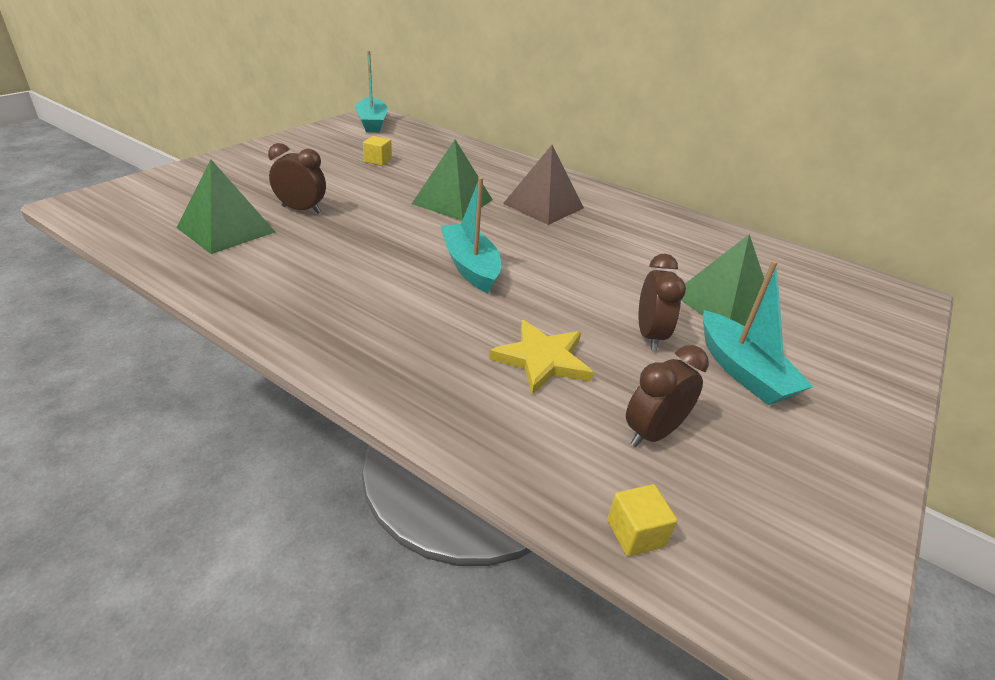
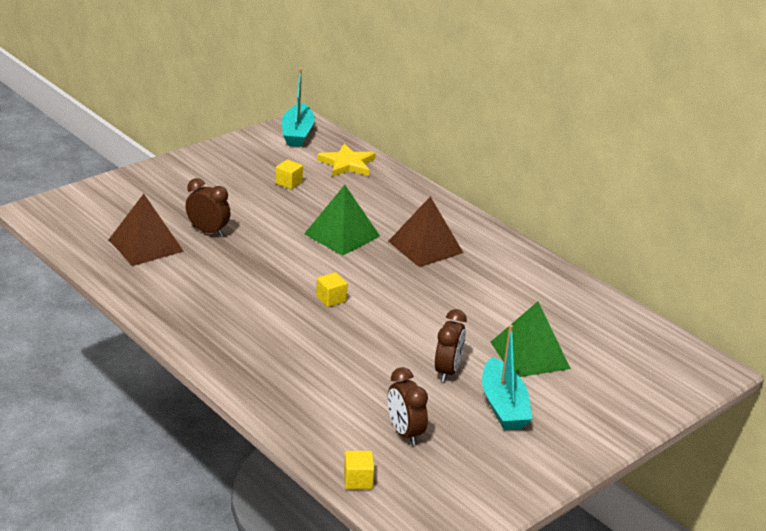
camera: 15 degrees right, 5 degrees down
green pyramid [176,159,275,254] -> brown pyramid [109,194,183,266]
turquoise boat [440,177,501,293] -> yellow cube [316,272,348,307]
yellow star [489,320,593,395] -> yellow star moved to [317,143,376,177]
brown clock [626,345,709,447] -> brown clock turned 90 degrees counterclockwise [388,367,428,446]

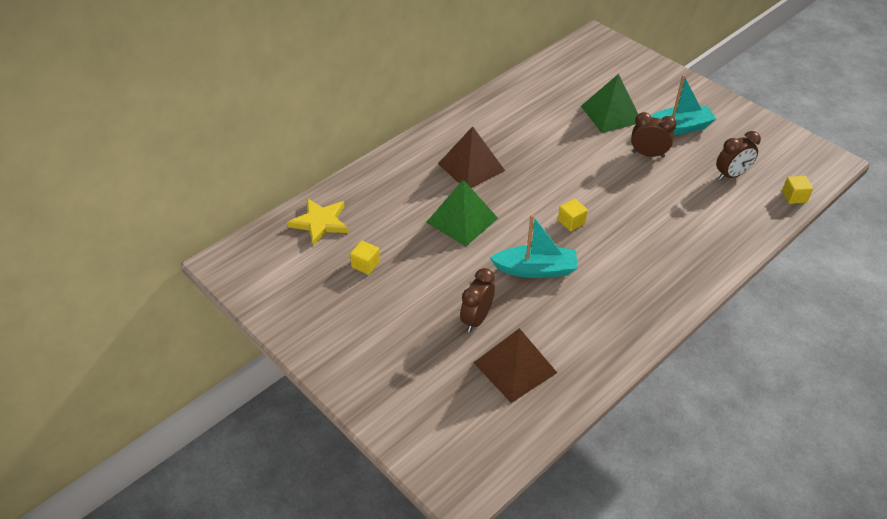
camera: 90 degrees left, 15 degrees up
turquoise boat [282,68,315,147] -> turquoise boat moved to [490,214,578,278]

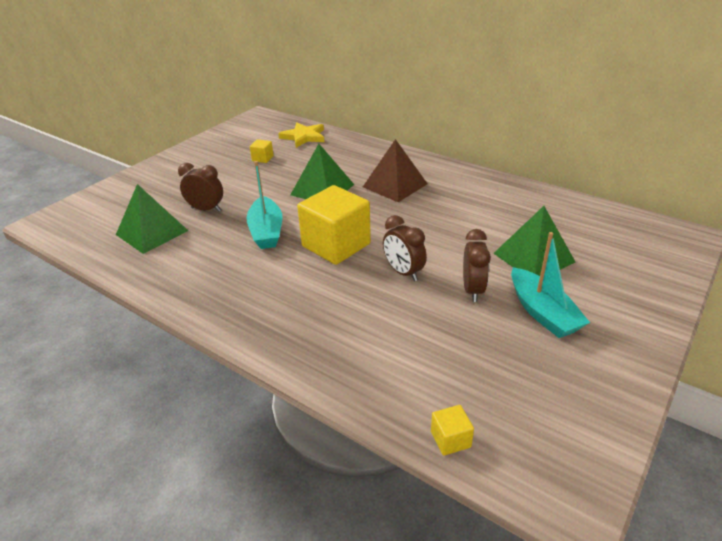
camera: 80 degrees right, 10 degrees down
brown pyramid [473,328,557,403] -> green pyramid [116,184,188,254]
yellow cube [558,199,588,231] -> yellow cube [297,185,371,265], size x2.38
brown clock [716,131,761,180] -> brown clock moved to [383,215,427,281]

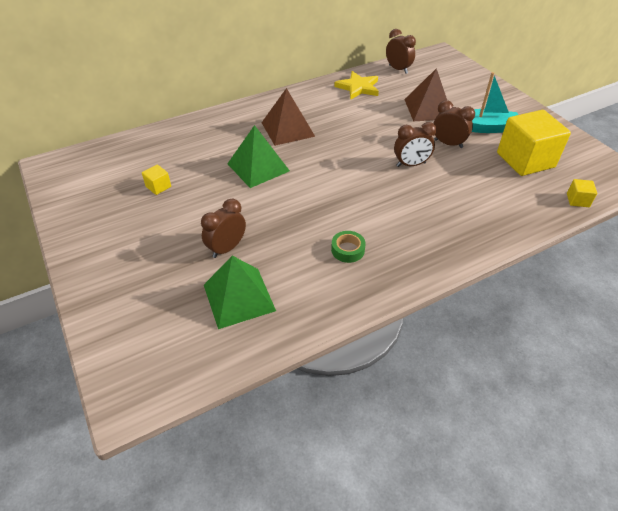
camera: 65 degrees left, 10 degrees up
turquoise boat [246,161,282,249] -> none
yellow star [278,122,324,148] -> yellow star moved to [334,71,379,100]
yellow cube [297,185,371,265] -> yellow cube moved to [497,110,571,176]
green pyramid [493,206,575,276] -> brown pyramid [404,68,447,121]
none -> green tape [331,231,366,263]
none -> brown clock [386,29,416,74]

